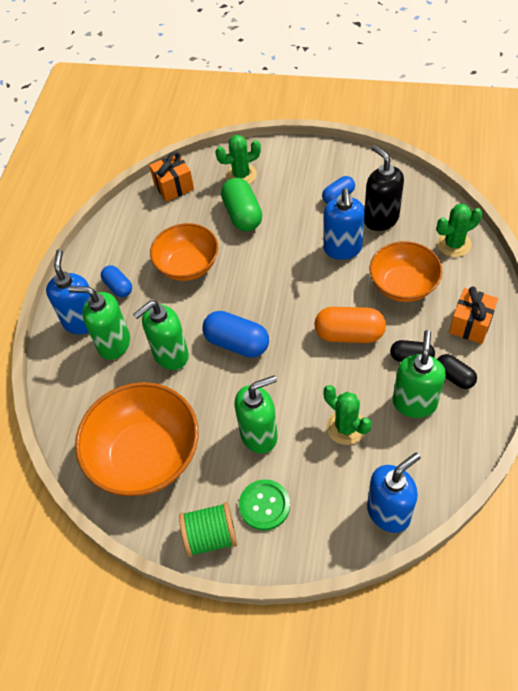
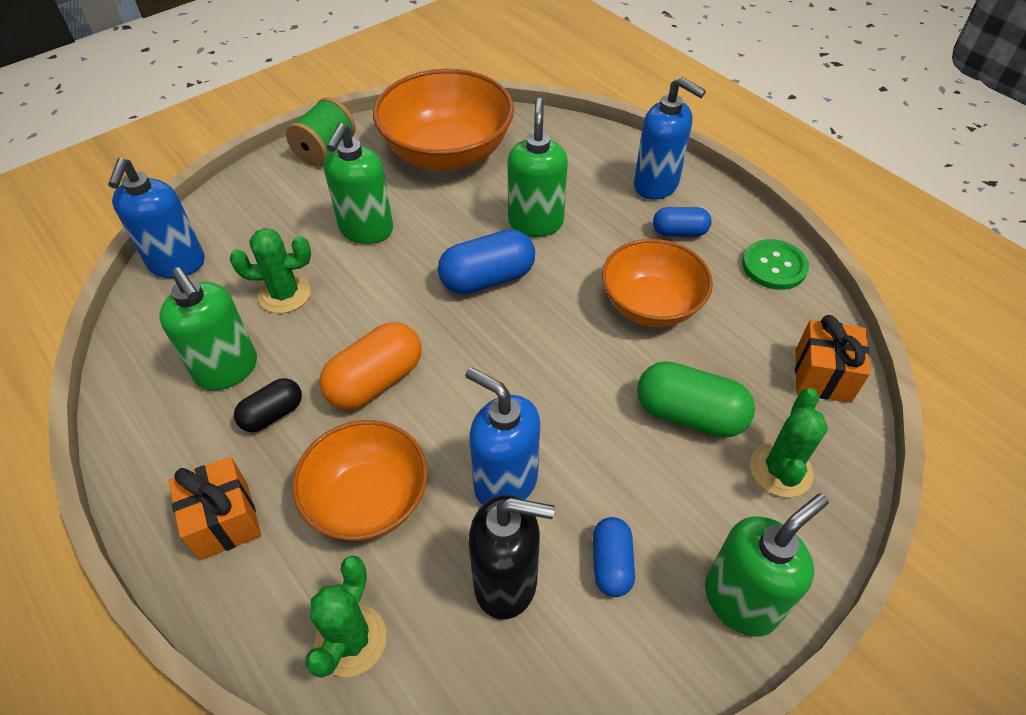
camera: 125 degrees right, 5 degrees down
green soap dispenser [68,286,130,360] -> green soap dispenser moved to [705,494,829,637]
green button [239,479,290,531] -> green button moved to [742,239,809,290]
black capsule [437,354,477,389] -> none

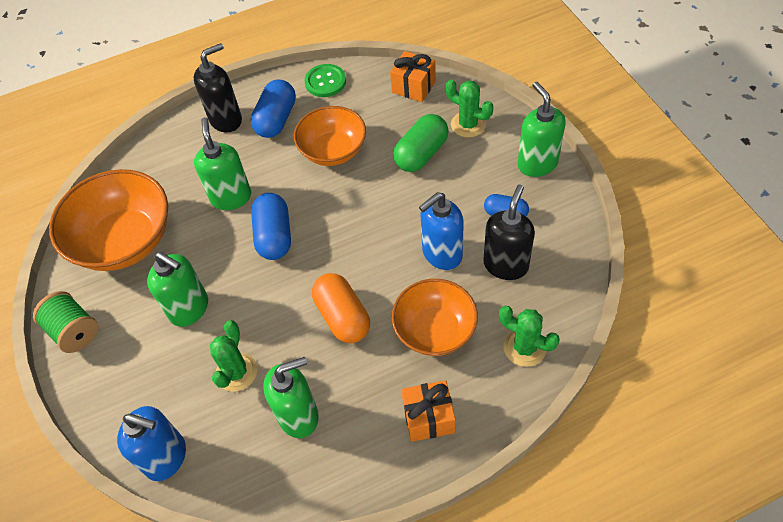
camera: 70 degrees left, 5 degrees up
black capsule [234,378,302,432] -> none
green soap dispenser [508,98,568,237] -> green soap dispenser turned 60 degrees clockwise [194,117,251,210]
blue soap dispenser [634,77,706,200] -> black soap dispenser [194,43,242,132]
blue capsule [653,207,712,237] -> blue capsule [251,80,296,138], size x1.64

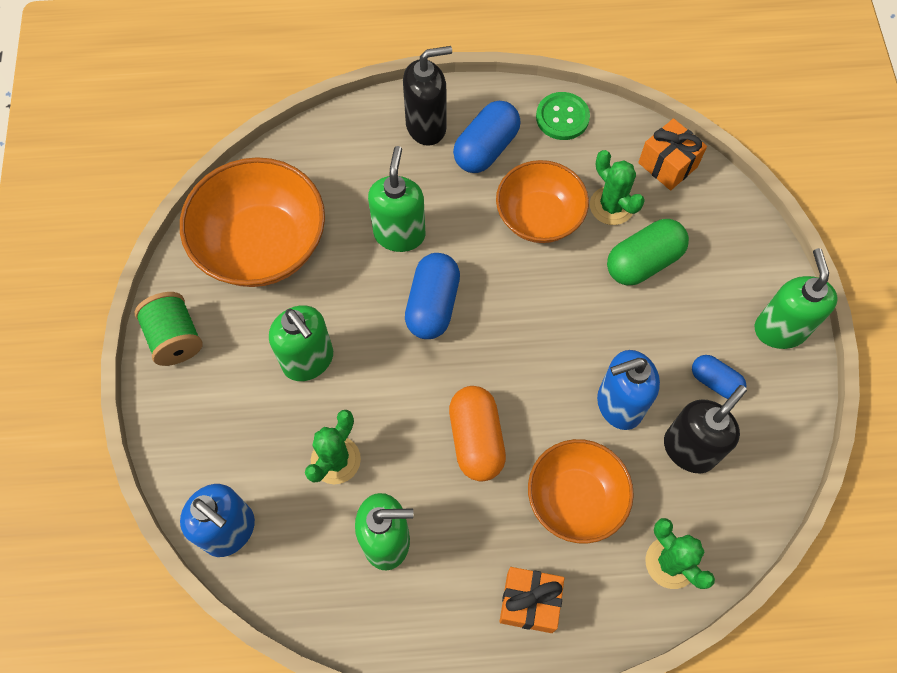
camera: 15 degrees right, 10 degrees up
green cactus [446,79,493,138] -> green cactus moved to [590,150,645,225]

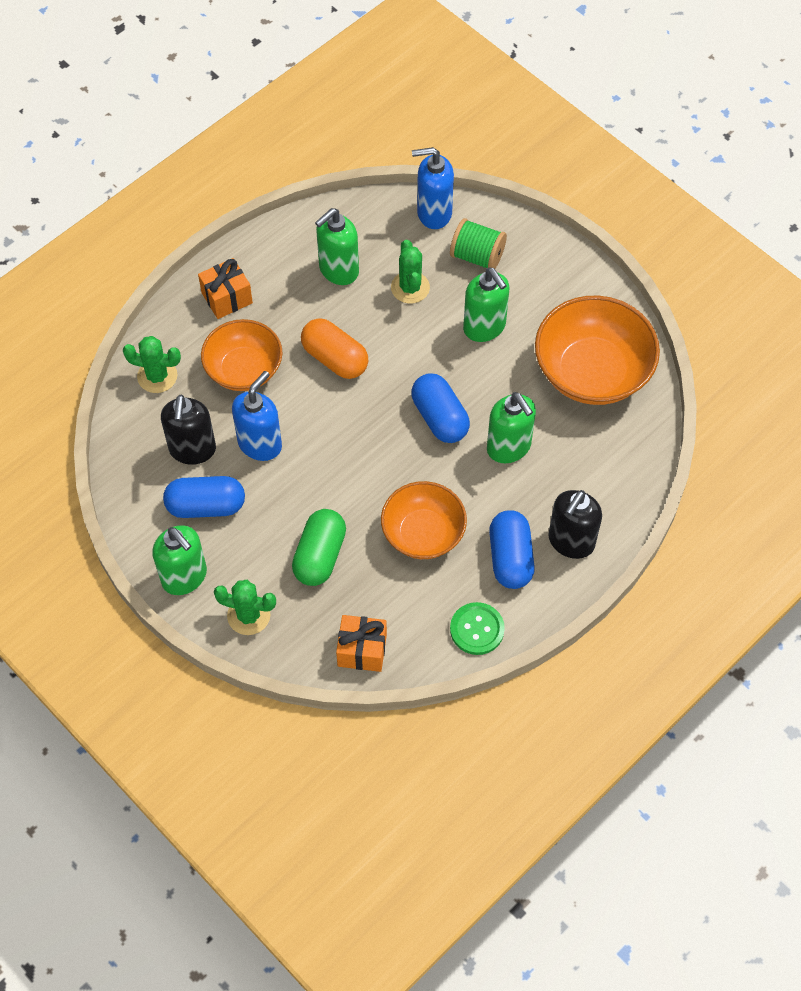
camera: 140 degrees right, 5 degrees down
green spool [135,292,202,366] -> green spool moved to [450,218,507,269]
green soap dispenser [269,305,333,381] -> green soap dispenser turned 135 degrees counterclockwise [463,268,510,342]
green cactus [590,150,645,225] -> green cactus moved to [214,580,276,635]
blue capsule [692,355,746,399] -> blue capsule [163,476,245,518], size x1.64

